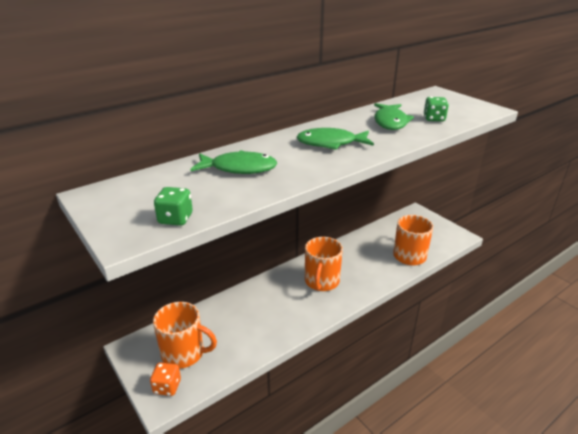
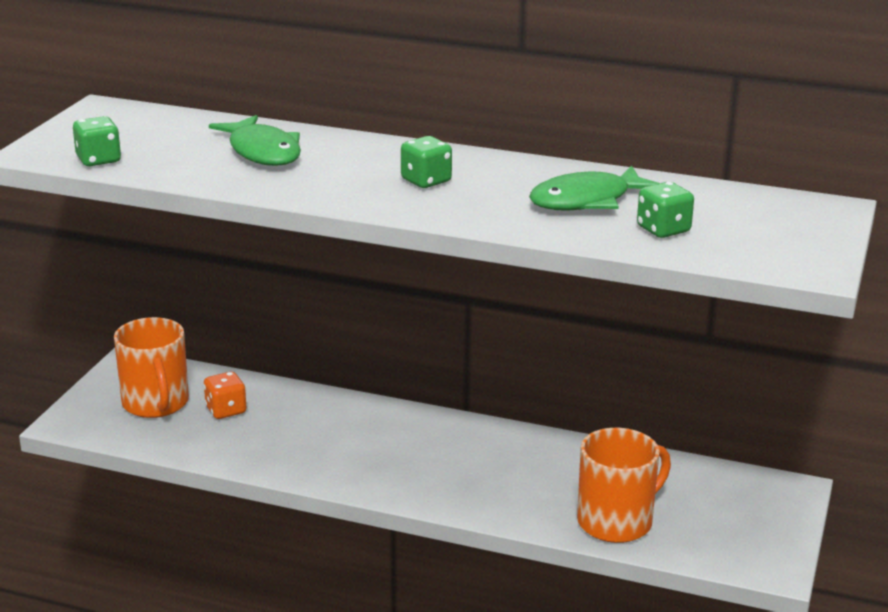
camera: 55 degrees right, 5 degrees down
orange dice [150,363,181,396] -> orange dice moved to [204,372,247,419]
green fish [297,128,374,150] -> green dice [401,136,452,188]
orange mug [305,237,343,291] -> none

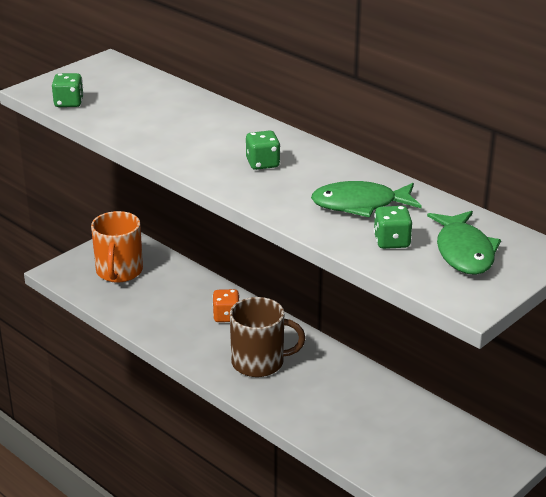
camera: 25 degrees right, 5 degrees up
orange dice [204,372,247,419] -> orange dice moved to [213,289,240,322]
green fish [209,115,301,166] -> green fish moved to [427,211,501,275]
orange mug [577,428,671,543] -> none
none -> brown mug [230,297,305,377]

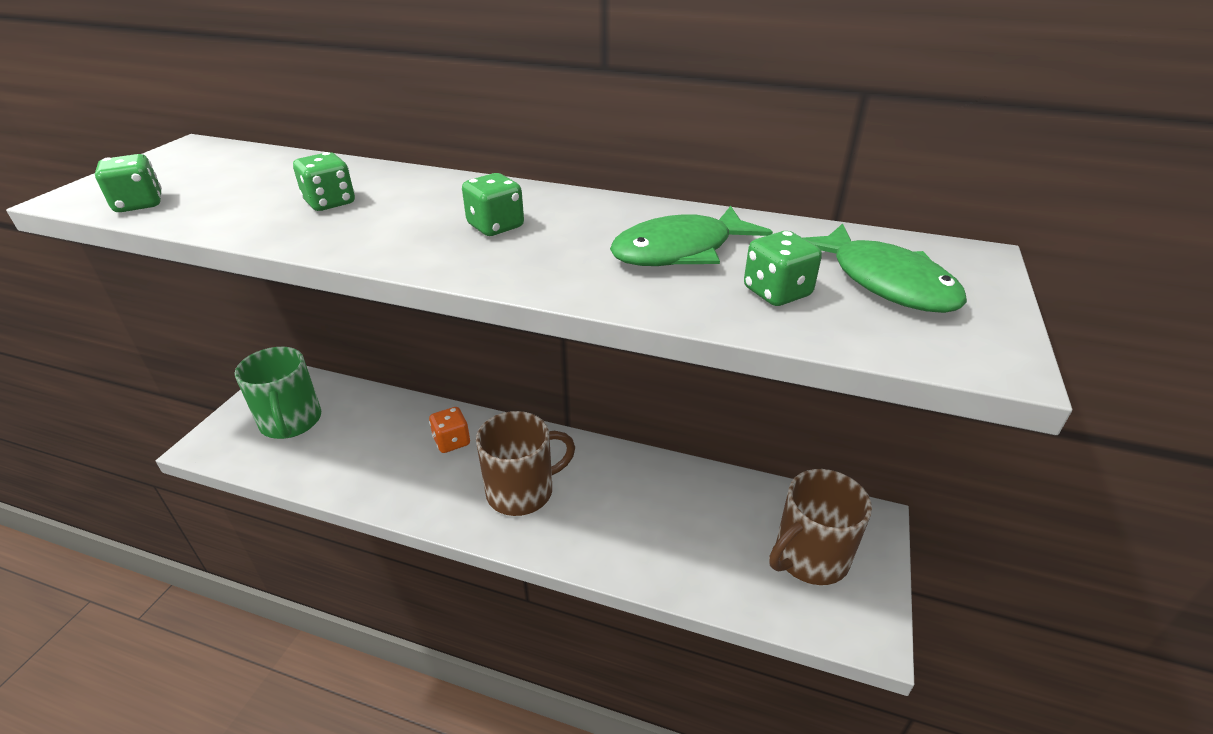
camera: 25 degrees left, 5 degrees up
orange mug [91,211,143,283] -> green mug [235,347,321,439]
none -> green dice [293,152,355,211]
none -> brown mug [769,469,872,585]

